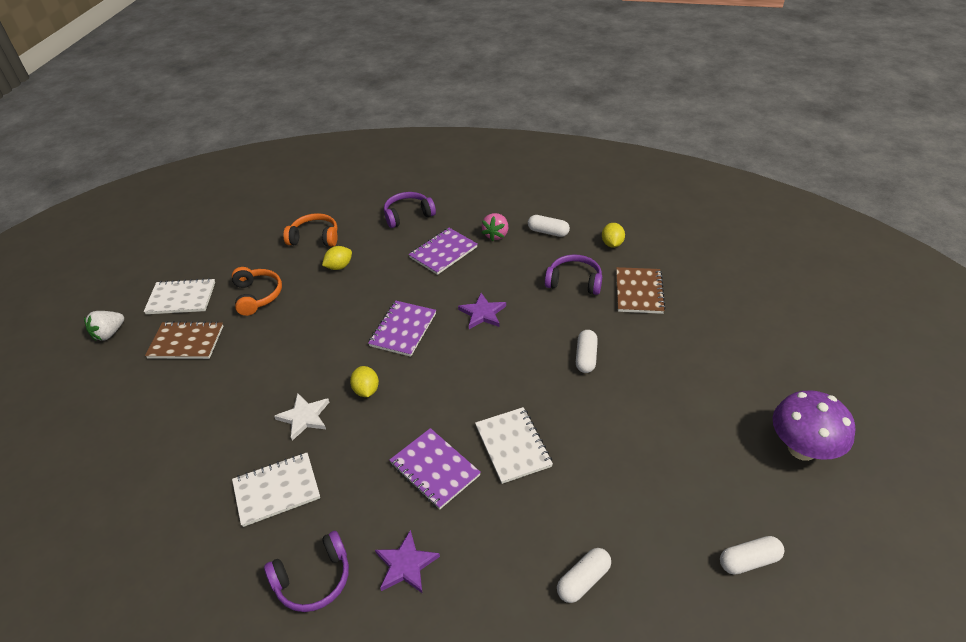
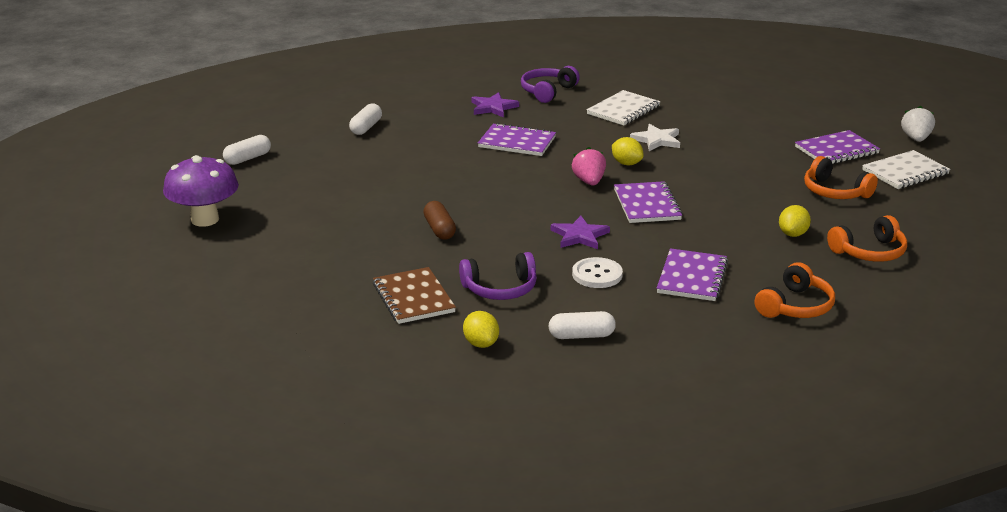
camera: 150 degrees right, 15 degrees down
brown notebook [145,321,223,359] -> purple notebook [795,130,880,164]
purple headphones [384,192,436,228] -> orange headphones [755,262,835,318]
white notebook [475,407,553,484] -> none
pink strawberry [482,213,508,242] -> pink strawberry moved to [572,147,606,185]
white capsule [576,330,598,373] -> brown capsule [423,201,456,240]
none -> white button [572,257,623,288]

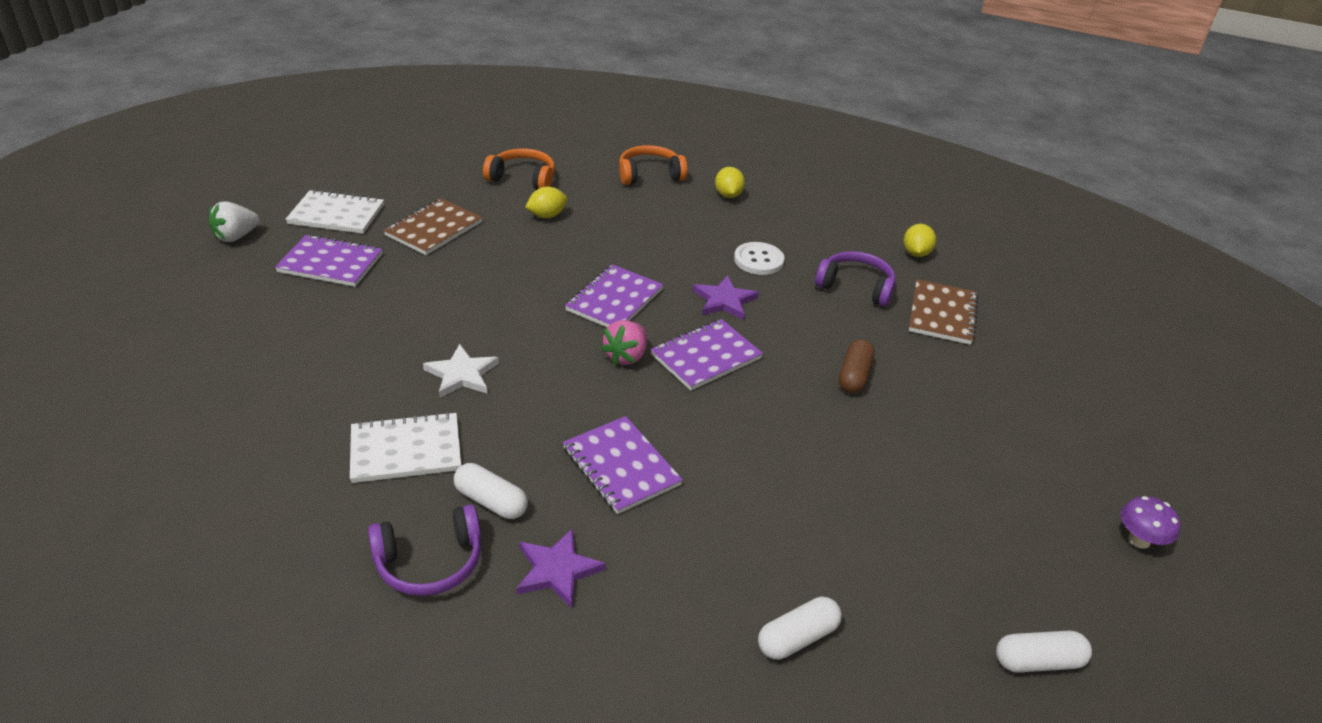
camera: 145 degrees left, 10 degrees up
purple mushroom [163,155,239,227] -> purple mushroom [1121,496,1181,549], size x0.52
white capsule [549,311,616,339] -> white capsule moved to [454,463,528,519]
yellow lemon [612,137,643,165] -> yellow lemon moved to [715,167,745,198]
purple notebook [657,248,728,301] -> purple notebook moved to [651,319,763,390]
orange headphones [804,156,878,199] -> brown notebook [383,198,482,255]

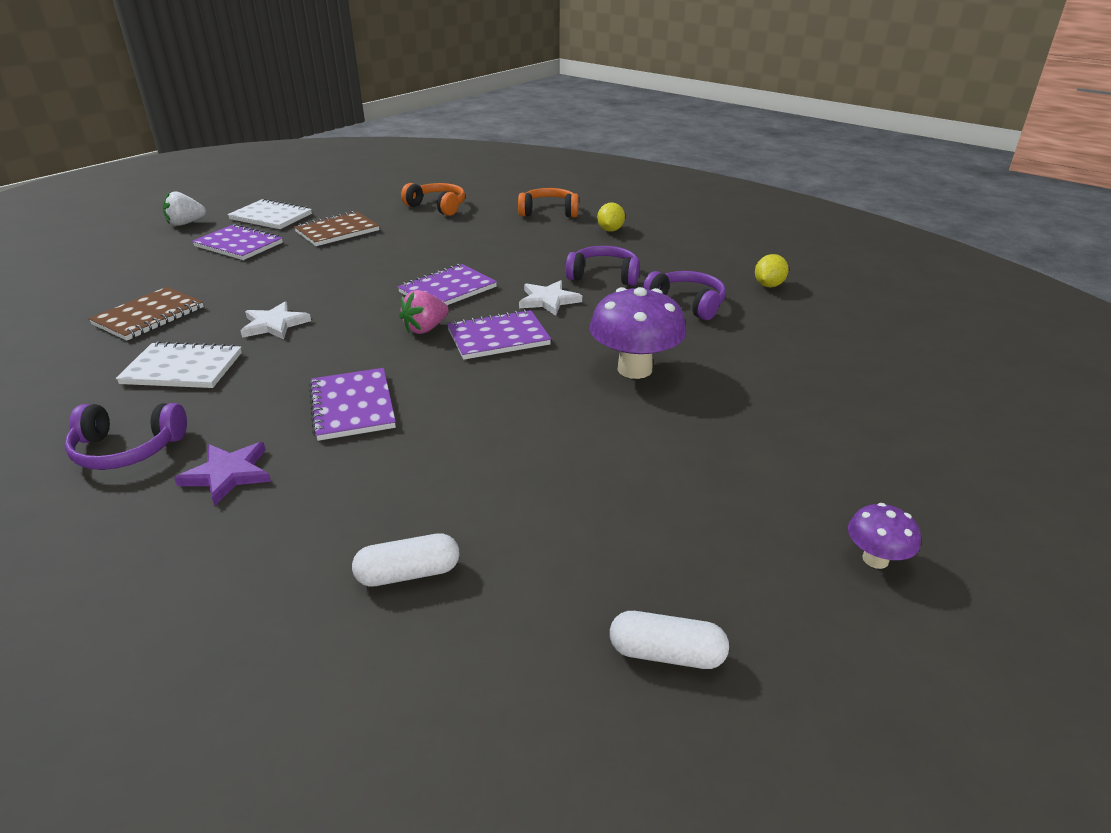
camera: 20 degrees right, 5 degrees down
white capsule [454,463,528,519] -> none
yellow lemon [525,187,567,218] -> none
purple star [693,275,759,320] -> white star [519,280,582,316]
white button [734,242,785,275] -> purple headphones [566,246,640,286]
brown capsule [839,339,875,393] -> purple mushroom [589,287,686,379]
brown notebook [909,279,978,345] -> brown notebook moved to [88,287,204,340]

